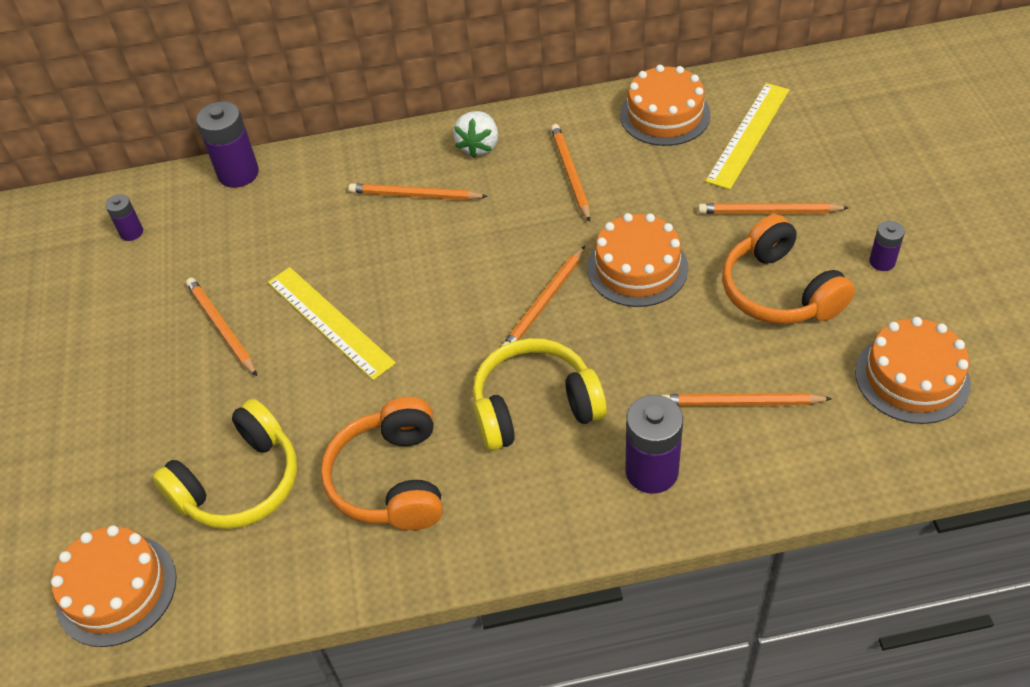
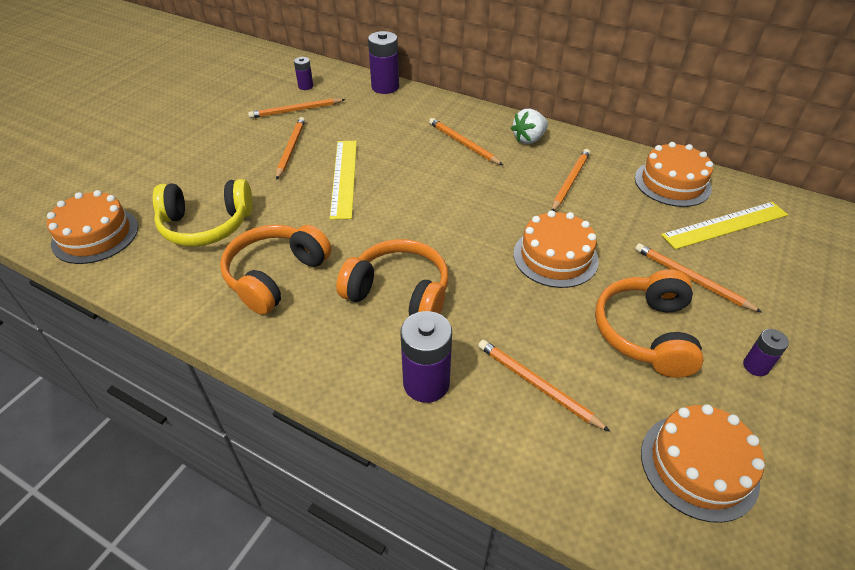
camera: 35 degrees right, 5 degrees down
yellow headphones [473,338,607,451] -> orange headphones [336,239,449,316]
orange pencil [501,246,585,346] -> orange pencil moved to [248,98,345,118]

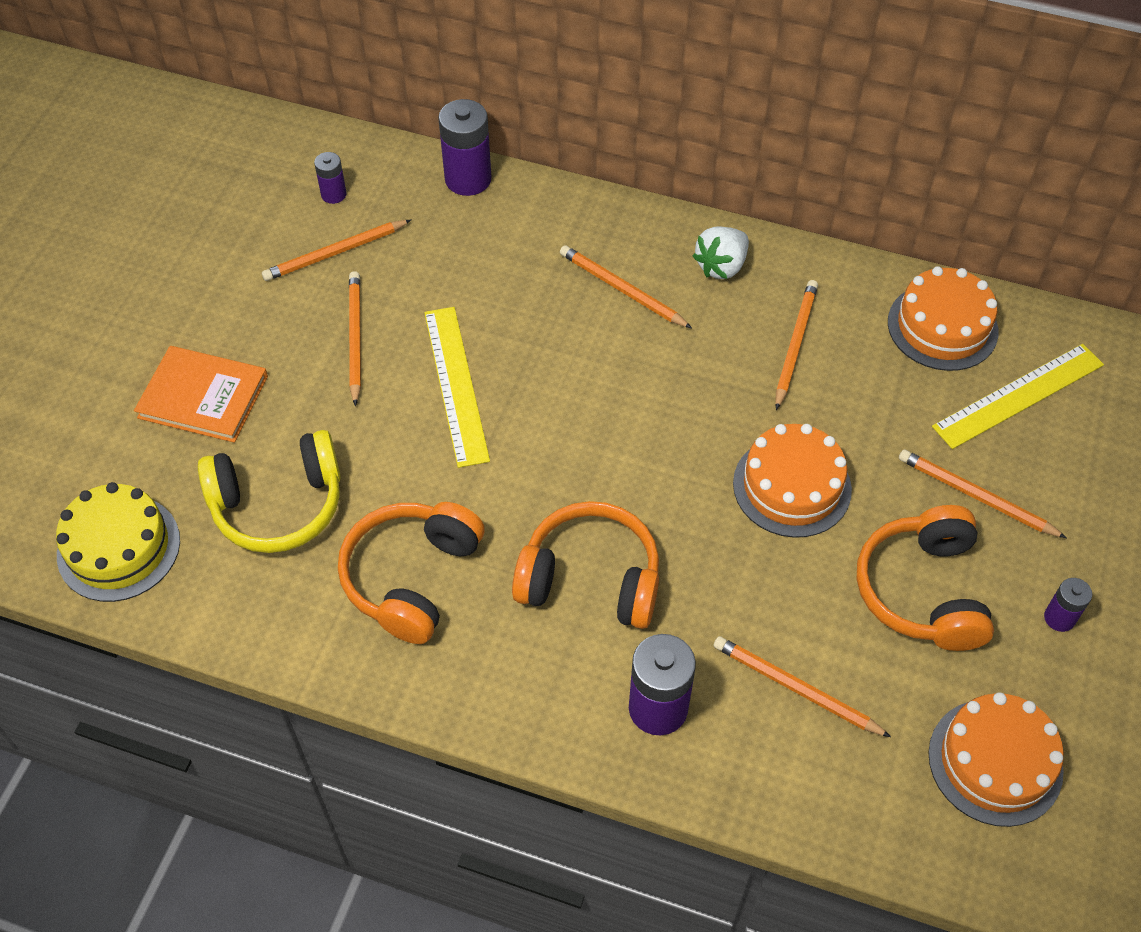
camera: 10 degrees left, 10 degrees up
orange cake [47,190,138,264] -> yellow cake [56,482,180,602]
none -> orange book [134,346,268,443]

